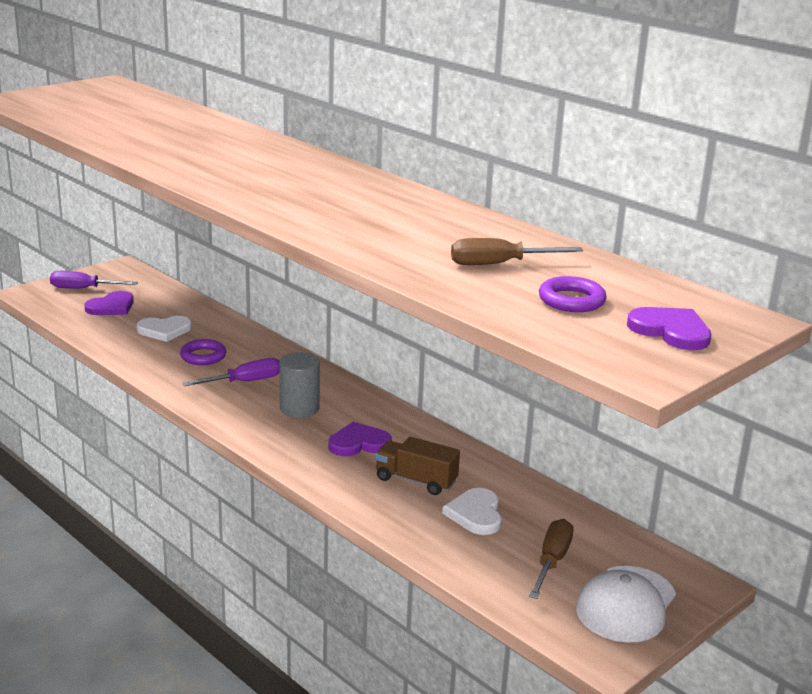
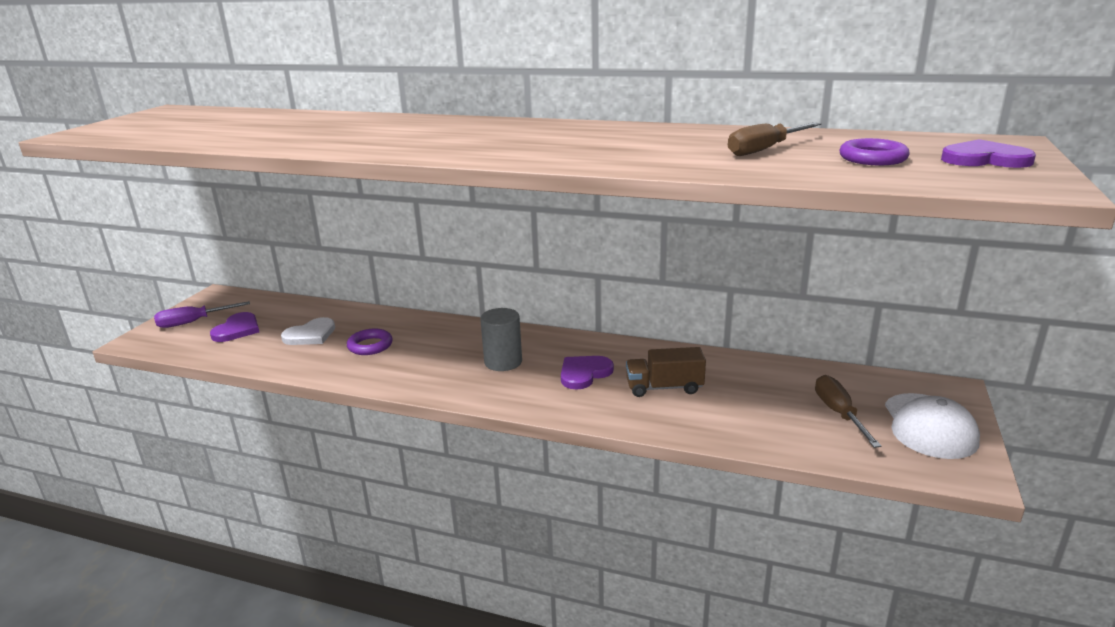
camera: 25 degrees left, 0 degrees up
purple screwdriver [183,358,280,386] -> none
white heart [442,488,502,535] -> none

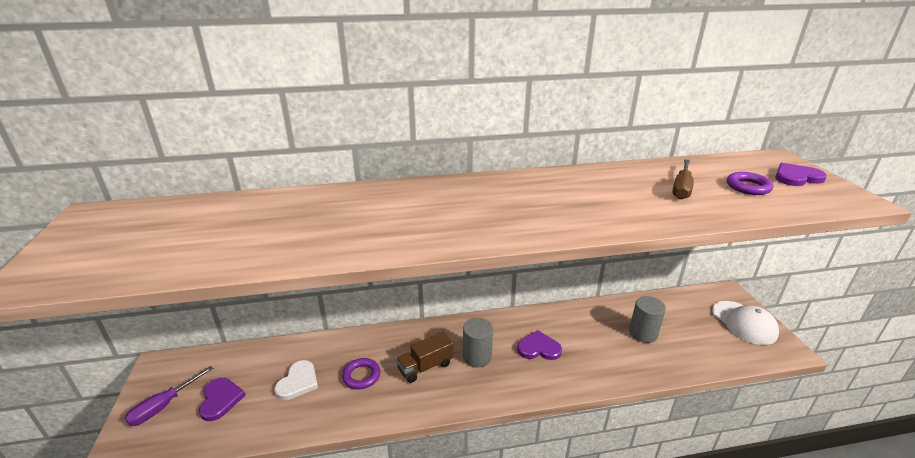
camera: 30 degrees left, 5 degrees up
purple heart [561,356,614,390] -> purple heart turned 75 degrees clockwise [517,330,562,360]
brown truck [626,347,706,397] -> brown truck moved to [396,332,453,383]
brown screwdriver [815,375,882,448] -> none
none -> grey cylinder [629,296,666,343]

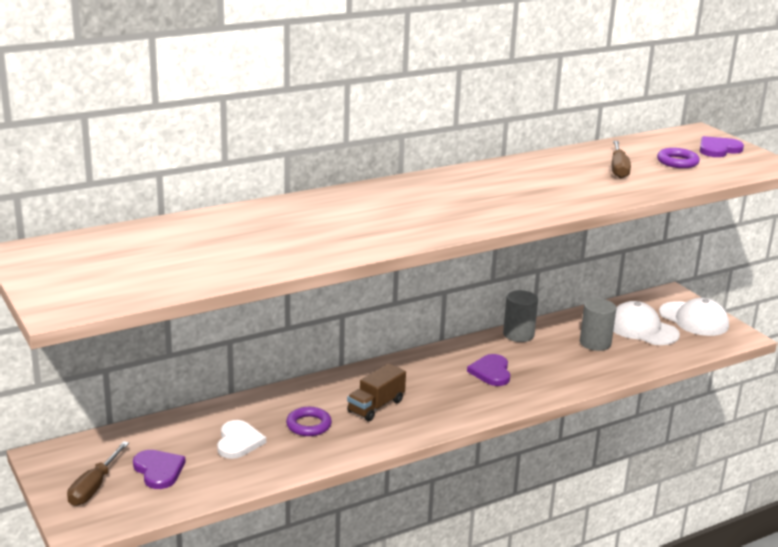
camera: 20 degrees left, 5 degrees down
purple screwdriver [125,366,213,426] -> brown screwdriver [67,441,129,506]
grey cylinder [463,318,493,368] -> grey cylinder moved to [503,290,538,342]
purple heart [517,330,562,360] -> purple heart turned 75 degrees counterclockwise [467,354,510,386]
none -> white cap [613,301,680,345]

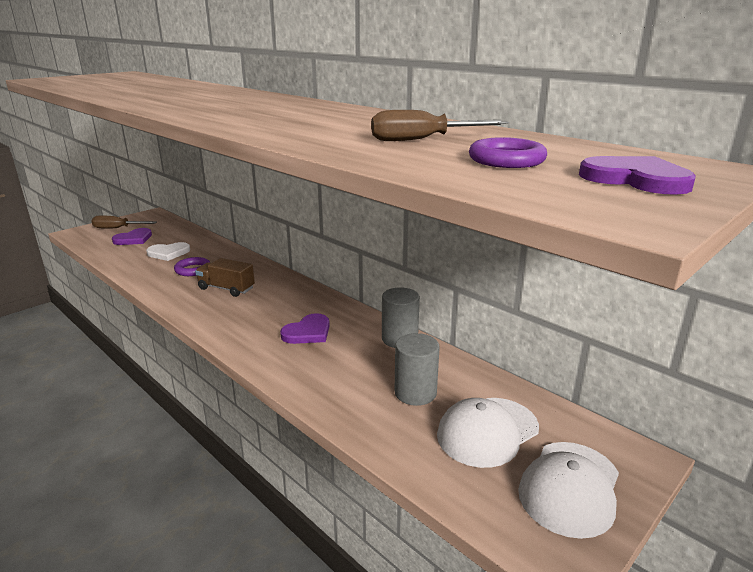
camera: 75 degrees right, 0 degrees up
purple heart [467,354,510,386] -> purple heart turned 150 degrees clockwise [280,313,330,344]
white cap [613,301,680,345] -> white cap turned 150 degrees counterclockwise [437,398,539,468]

